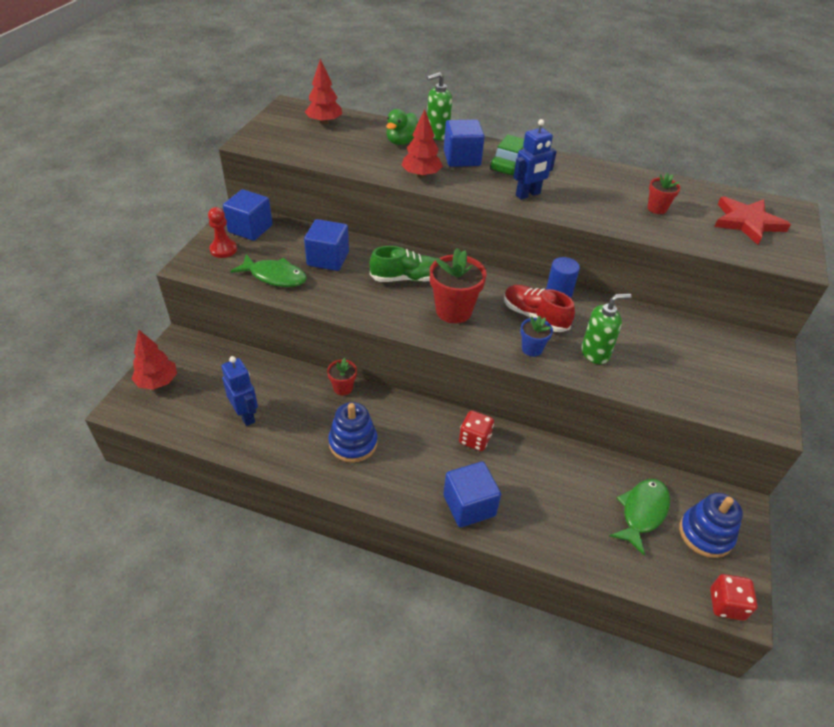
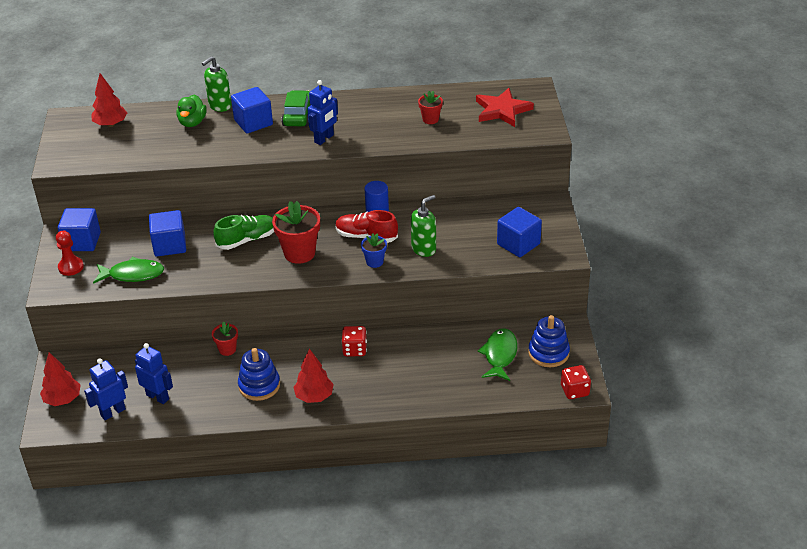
camera: 20 degrees left, 5 degrees down
red tree [401,109,443,178] -> red tree moved to [293,348,334,403]
blue cube [443,462,501,527] -> blue cube moved to [497,207,542,257]
none -> blue robot [84,358,128,420]

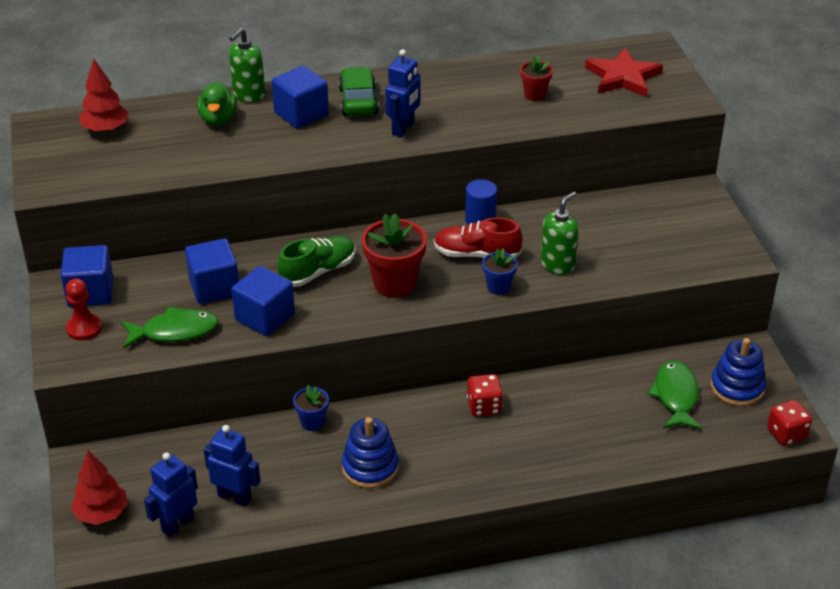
camera: 10 degrees left, 0 degrees up
red flower pot [212,321,238,356] -> blue flower pot [293,385,329,431]
red tree [293,348,334,403] -> none
blue cube [497,207,542,257] -> blue cube moved to [231,266,295,336]

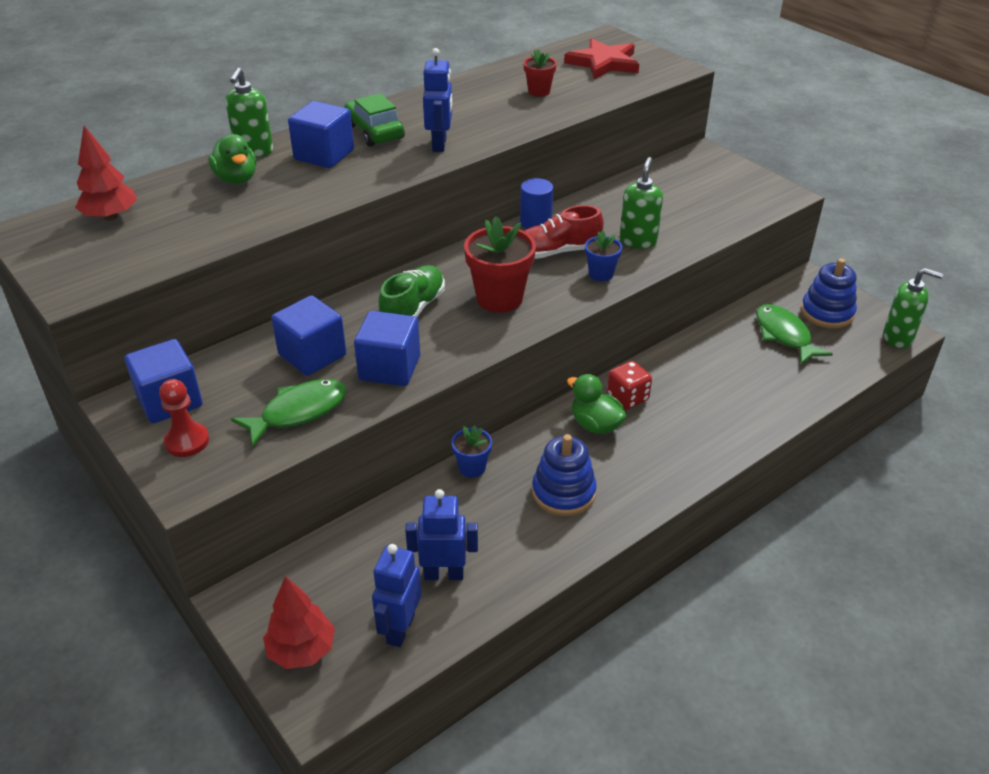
camera: 25 degrees left, 0 degrees up
red dice [767,400,812,446] -> green soap dispenser [883,268,943,348]
none -> green duck [567,374,626,434]

